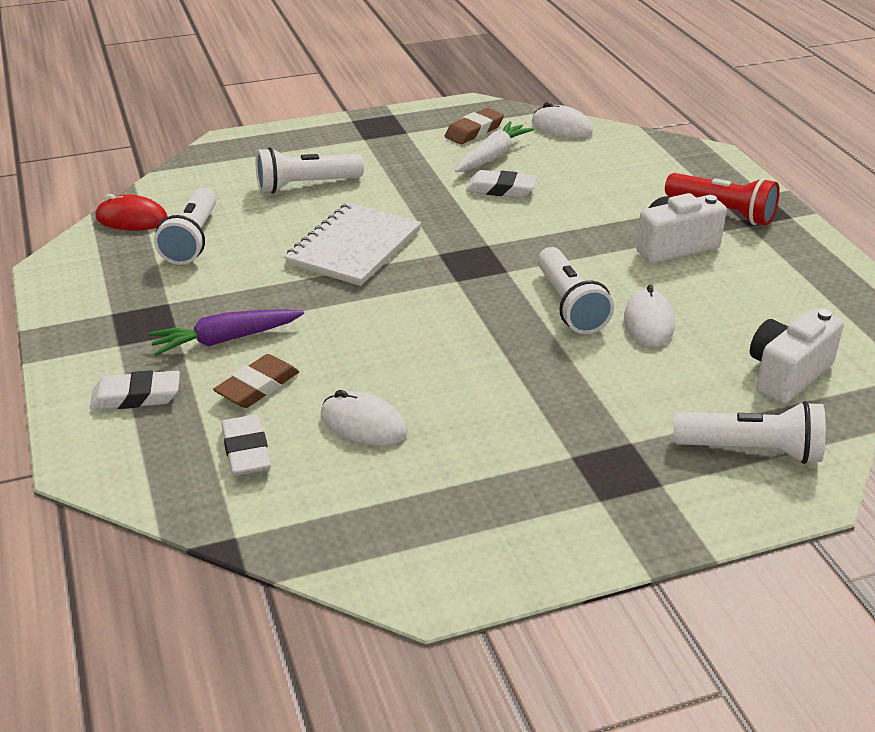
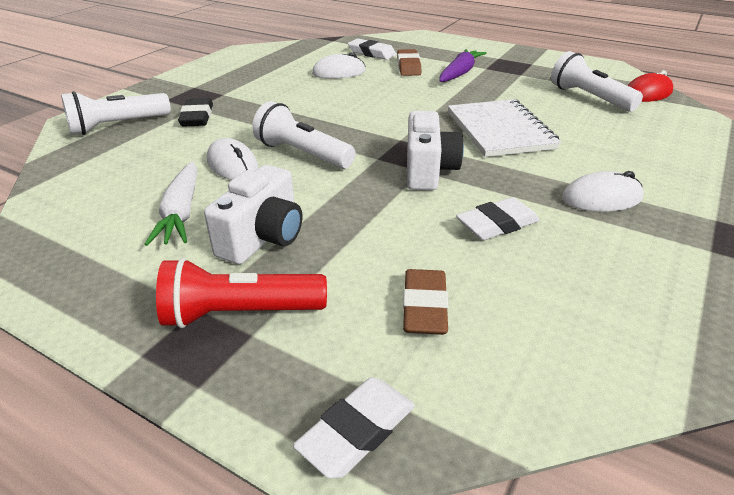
camera: 140 degrees right, 0 degrees up
white eraser [90,370,180,410] -> white eraser moved to [293,377,415,478]
white flashlight [256,147,364,193] -> none
brown eraser [445,108,504,144] -> brown eraser moved to [403,269,449,335]
white carrot [455,121,535,172] -> white carrot moved to [144,161,198,246]
white mouse [532,102,593,138] -> white mouse moved to [562,171,644,212]
white camera [750,308,844,404] -> white camera moved to [406,111,464,190]
none -> black eraser [178,98,213,127]

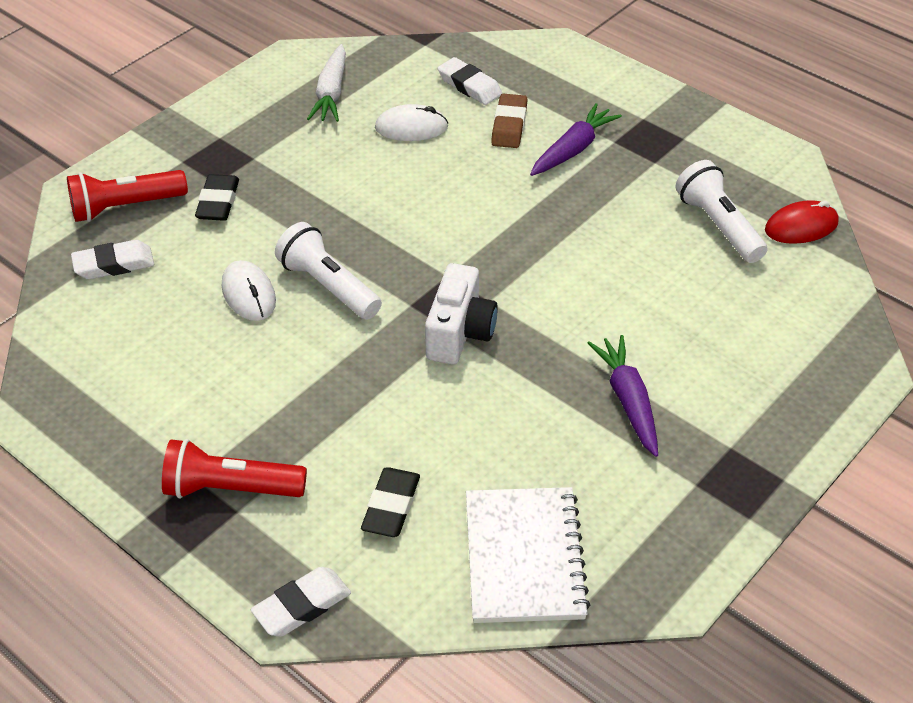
camera: 10 degrees right, 10 degrees up
white flashlight [61,91,171,135] -> red flashlight [67,170,188,222]
white carrot [144,161,198,246] -> white carrot moved to [307,44,346,122]
white camera [204,165,302,264] -> none
brown eraser [403,269,449,335] -> black eraser [361,468,420,537]
white notebook [448,99,561,157] -> white notebook moved to [466,487,590,623]
white eraser [456,197,540,240] -> white eraser moved to [71,240,154,279]
white mouse [562,171,644,212] -> purple carrot [588,335,658,457]

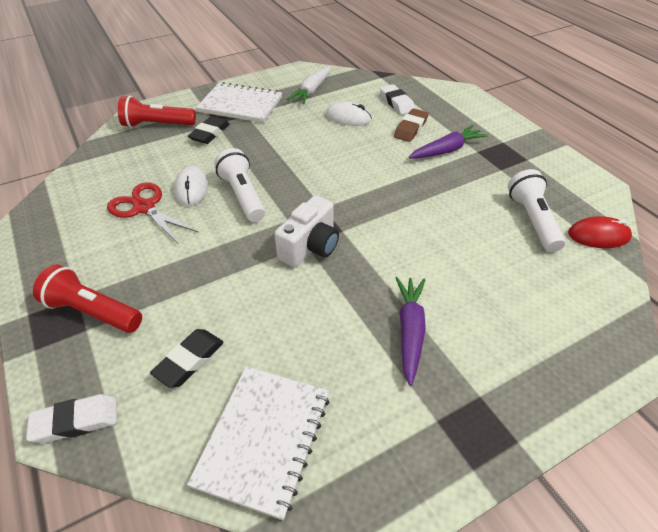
camera: 20 degrees right, 0 degrees up
white eraser [71,240,154,279] -> none
none -> red scissors [107,182,199,243]
none -> white notebook [196,82,282,123]

